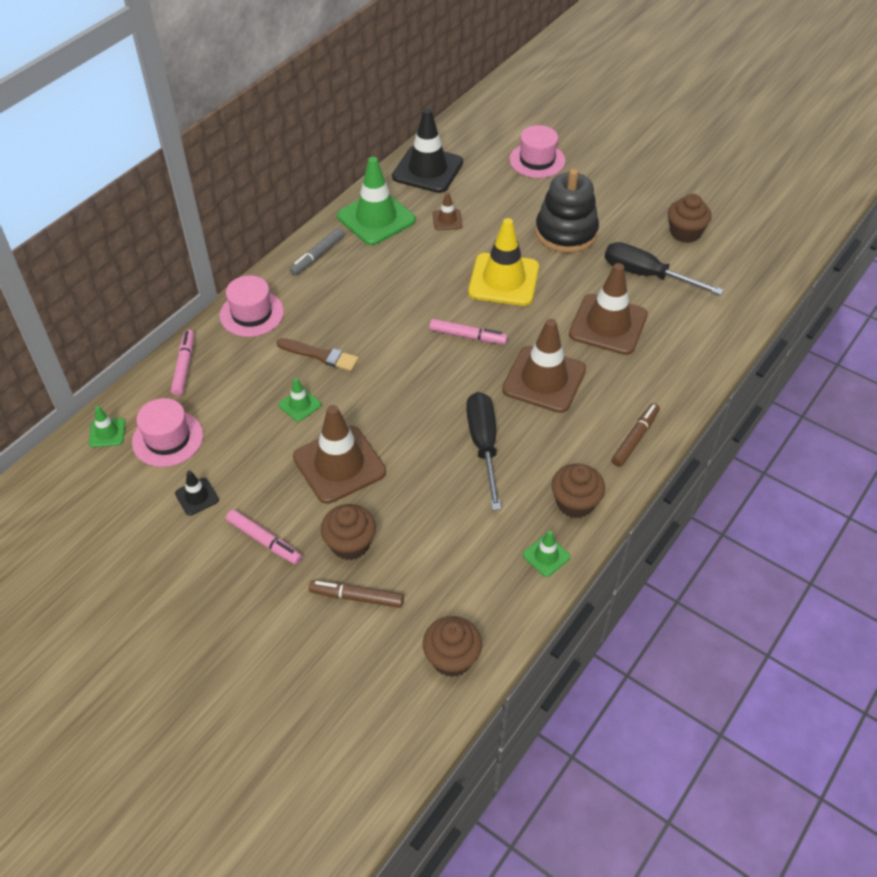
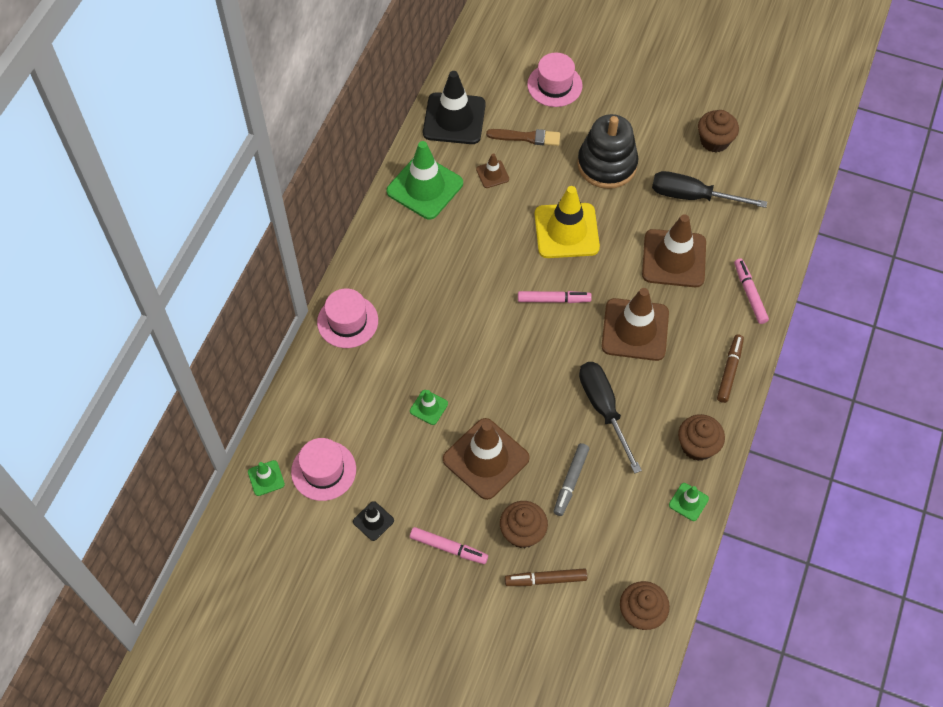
camera: 15 degrees left, 10 degrees up
pink marker [171,329,194,396] -> pink marker moved to [734,258,769,324]
brown brush [276,338,359,371] -> brown brush moved to [486,129,560,146]
grey marker [289,228,344,275] -> grey marker moved to [554,443,589,516]

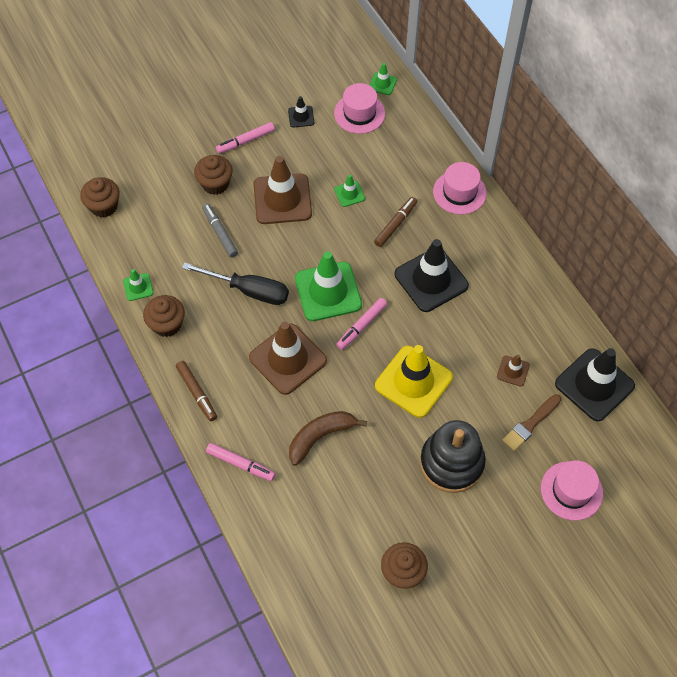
camera: 130 degrees right, 0 degrees up
green traffic cone [387,141,463,220] -> green traffic cone moved to [295,251,362,321]
brown marker [505,568,587,586] -> brown marker moved to [374,197,417,247]
brown traffic cone [642,214,706,287] -> brown banana [289,411,367,466]
black screwdriver [652,171,767,208] -> none
none -> black traffic cone [395,239,469,312]

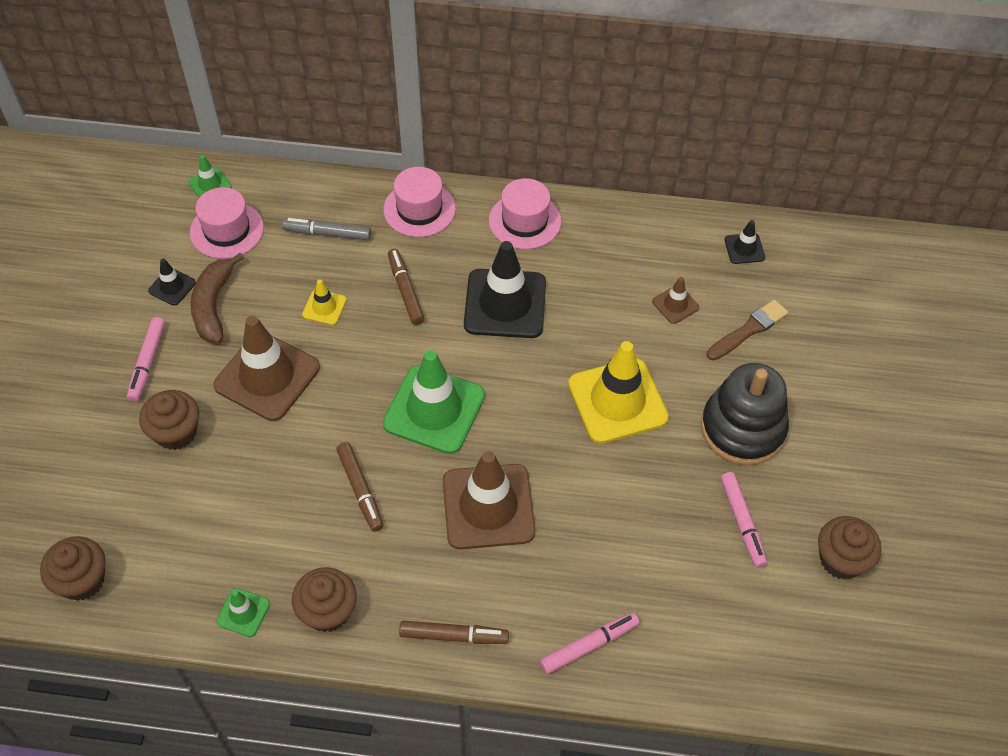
camera: 55 degrees left, 5 degrees down
black screwdriver [182,263,289,305] -> brown marker [336,442,383,532]
grey marker [202,204,238,257] -> grey marker moved to [282,218,371,240]
brown banana [289,411,367,466] -> brown banana moved to [191,253,244,343]
green traffic cone [334,175,365,207] -> yellow traffic cone [302,279,346,325]
pink marker [336,298,387,350] -> pink marker moved to [721,472,767,568]
brown brush [502,394,562,451] -> brown brush turned 120 degrees counterclockwise [707,299,788,360]
pink hat [541,460,603,521] -> pink hat moved to [489,178,561,249]
black traffic cone [555,348,635,421] -> black traffic cone [725,220,765,264], size x0.46

